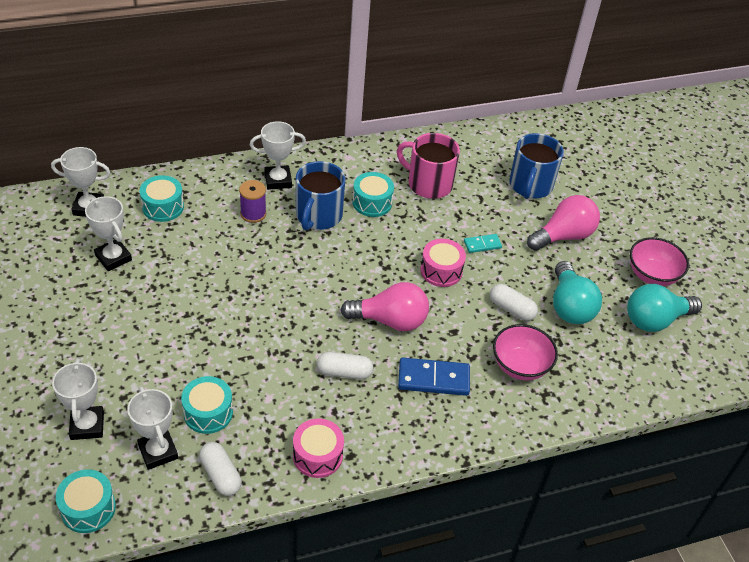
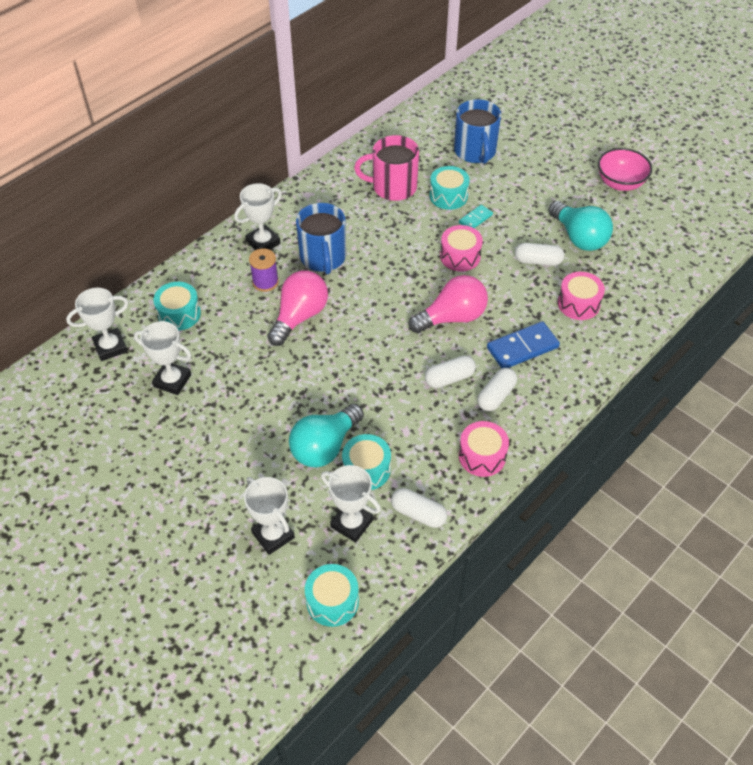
camera: 25 degrees left, 5 degrees up
turquoise drum [352,172,394,217] -> turquoise drum moved to [430,166,470,210]
pink bowl [493,324,558,381] -> pink drum [558,272,605,320]
pink light bulb [527,195,600,251] -> pink light bulb moved to [267,270,328,346]
turquoise light bulb [627,284,702,332] -> turquoise light bulb moved to [289,404,364,468]
none -> white capsule [477,368,517,412]

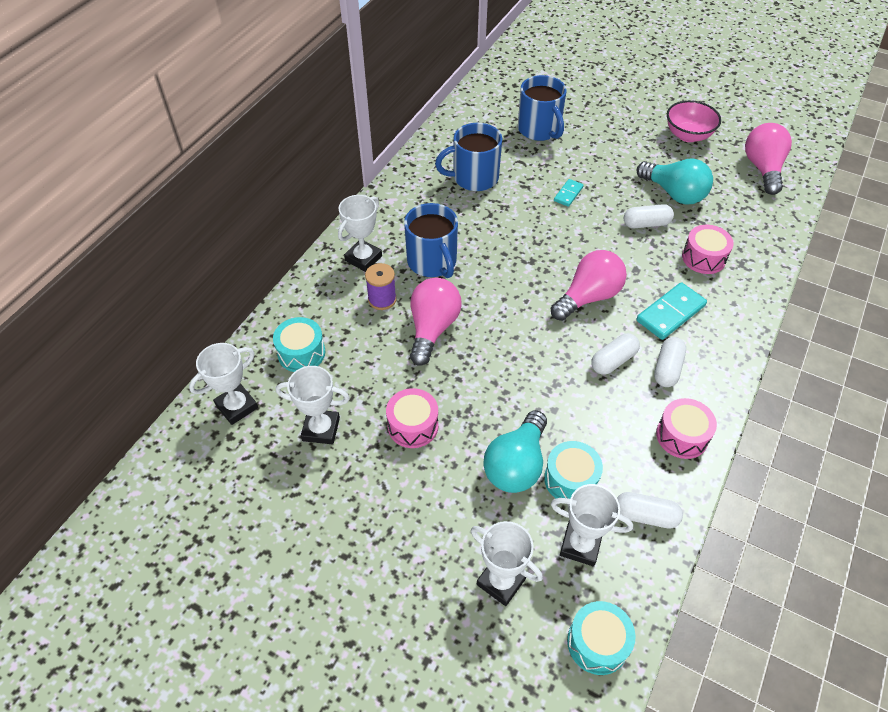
camera: 15 degrees left, 0 degrees up
pink mug [354,135,419,201] -> blue mug [435,123,502,191]
turquoise drum [430,166,470,210] -> none
pink drum [440,225,483,271] -> pink drum moved to [386,388,438,448]
blue domino [487,321,560,369] -> turquoise domino [636,282,707,340]
none -> pink light bulb [745,123,792,195]

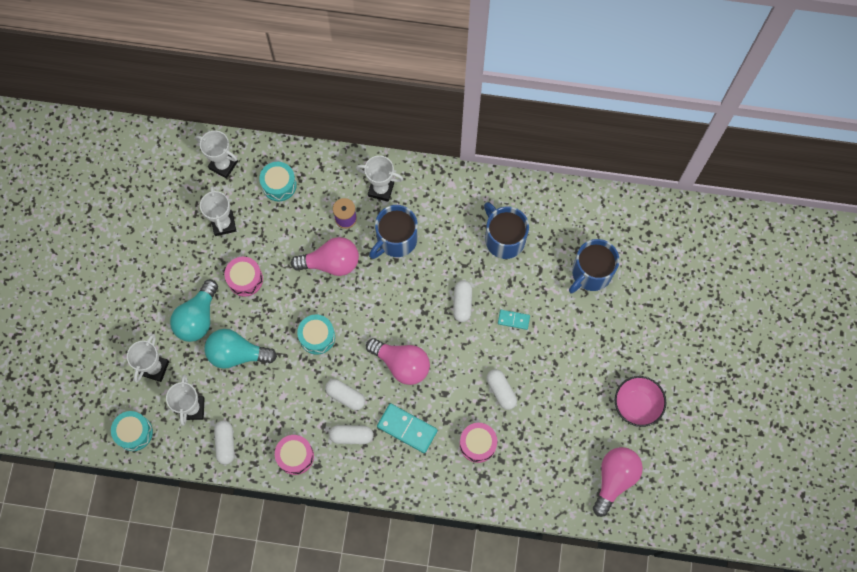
camera: 70 degrees right, 20 degrees up
turquoise drum [544,441,603,499] -> turquoise drum moved to [297,315,335,355]
turquoise light bulb [636,159,713,205] -> turquoise light bulb moved to [170,280,218,342]
pink light bulb [745,123,792,195] -> pink light bulb turned 45 degrees counterclockwise [593,447,643,517]
none -> white capsule [453,280,472,322]

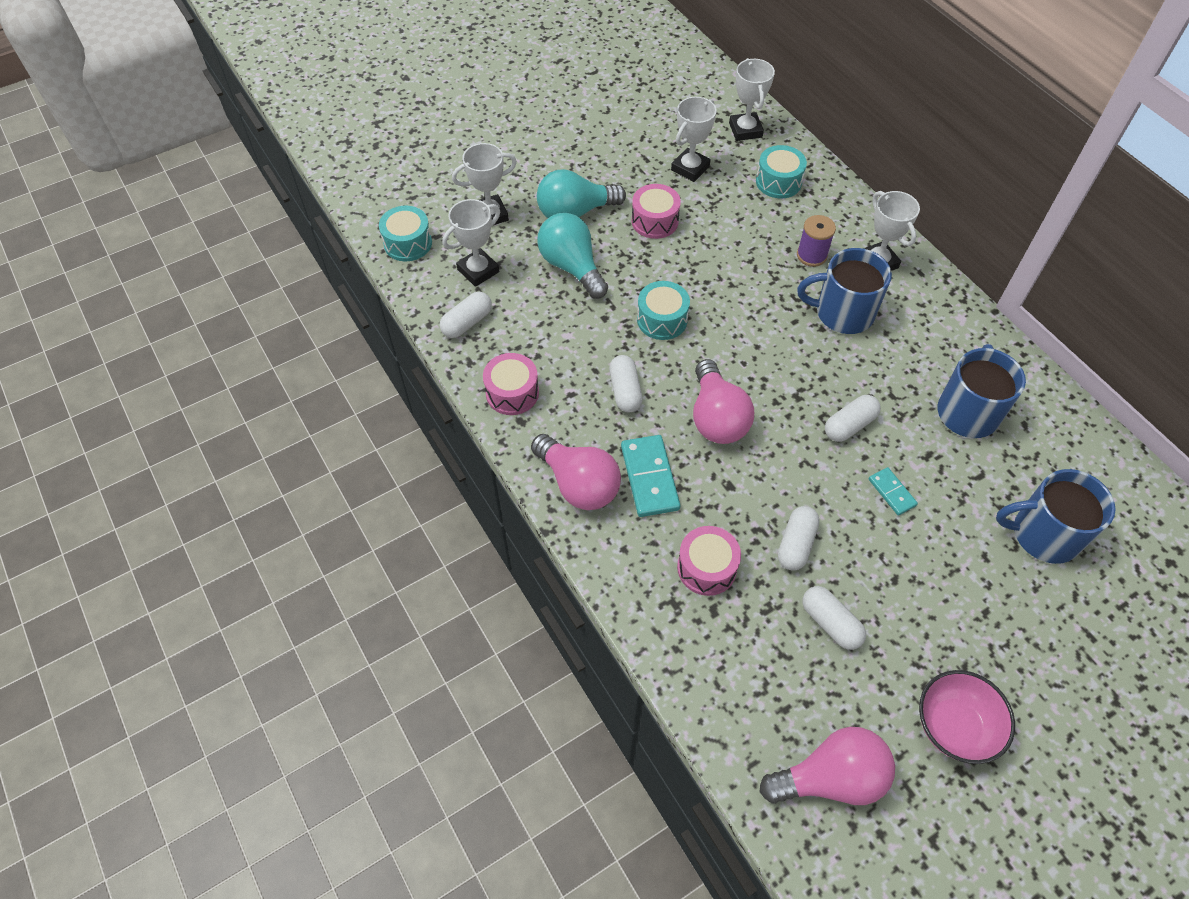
camera: 50 degrees right, 15 degrees down
pink light bulb [291,237,359,276] -> pink light bulb moved to [531,434,621,510]
white capsule [329,425,373,444] -> white capsule moved to [803,586,866,650]

